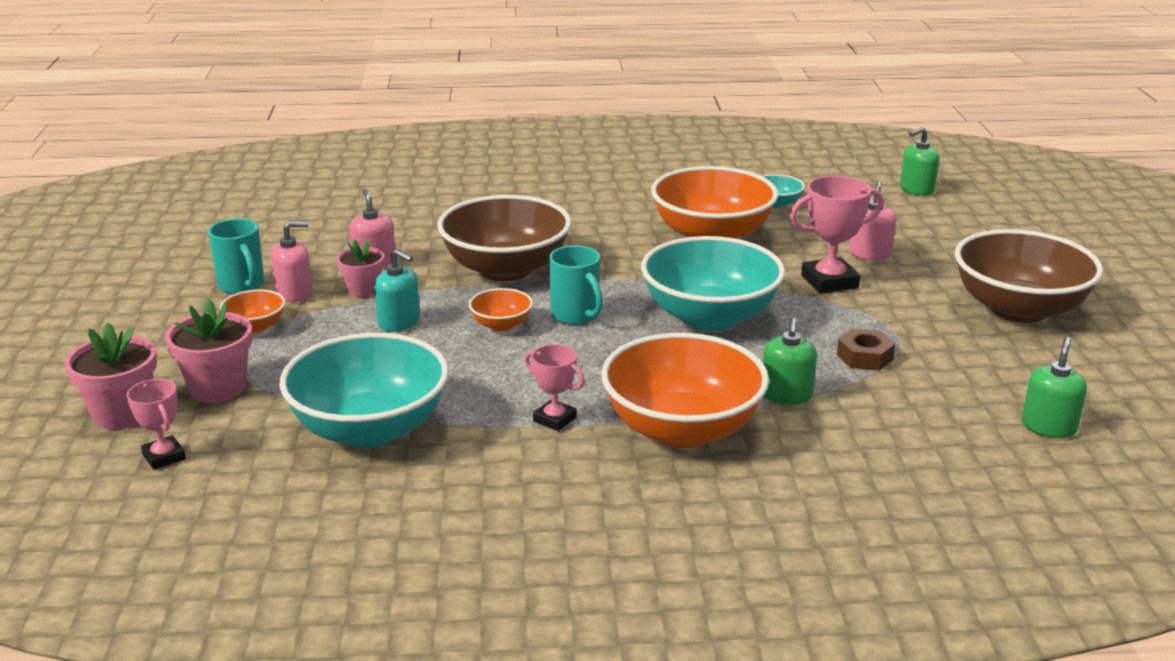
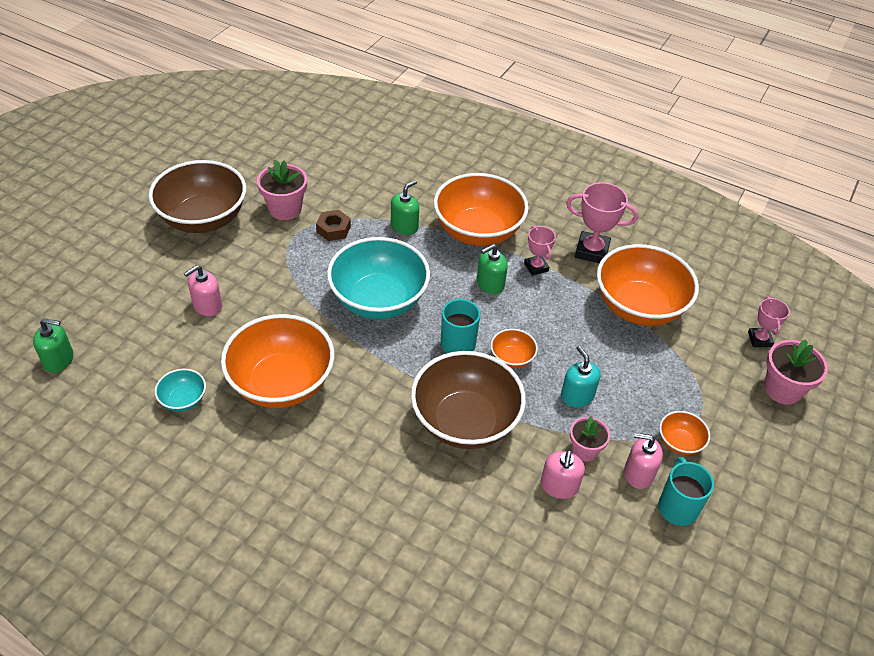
camera: 150 degrees left, 20 degrees up
pink flower pot [165,299,253,403] -> pink flower pot moved to [257,160,307,220]
turquoise bowl [279,333,449,448] -> orange bowl [597,244,699,326]
pink trophy [790,176,883,294] -> pink trophy moved to [566,182,638,263]
green soap dispenser [1022,337,1087,438] -> green soap dispenser moved to [477,244,508,294]

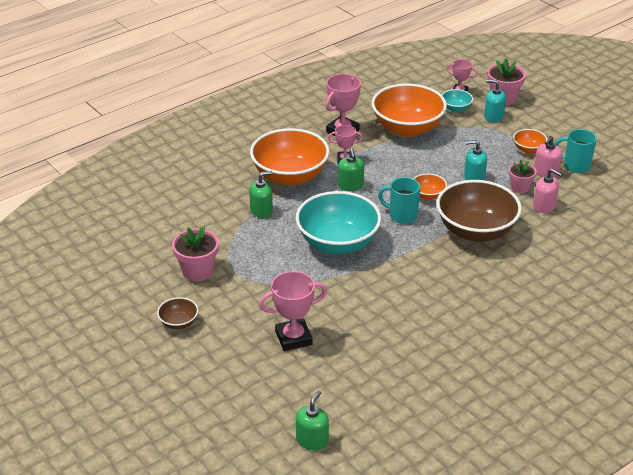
camera: 65 degrees left, 10 degrees down
brown bowl [149,160,246,233] -> brown bowl [157,297,198,329], size x0.45
turquoise bowl [155,369,206,412] -> turquoise bowl moved to [442,89,473,112]
pink soap dispenser [184,265,222,316] -> pink trophy [259,271,327,351]
orange bowl [221,314,334,408] -> none
brown nut [316,210,351,241] -> none
green soap dispenser [391,180,419,235] -> green soap dispenser turned 90 degrees clockwise [249,171,273,218]
none -> turquoise soap dispenser [484,80,506,123]

